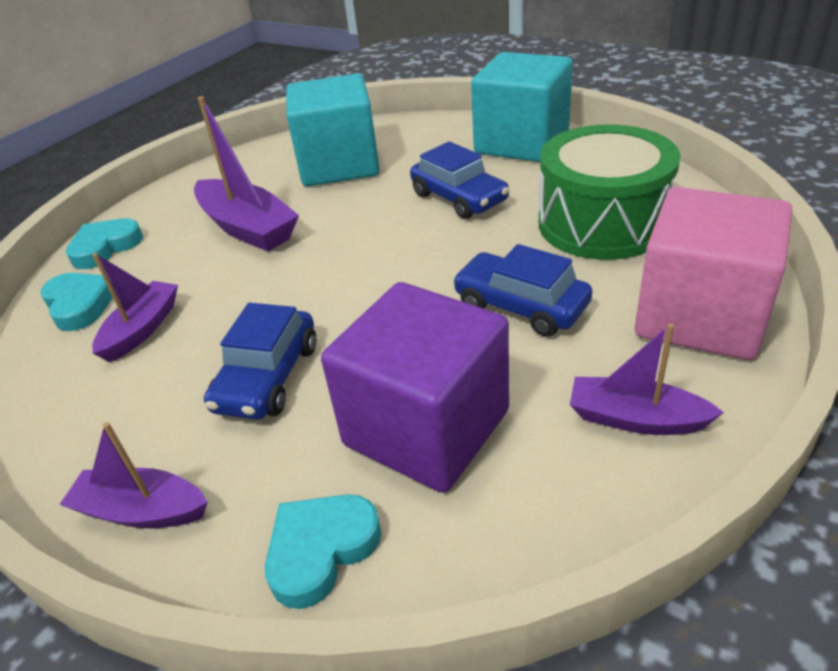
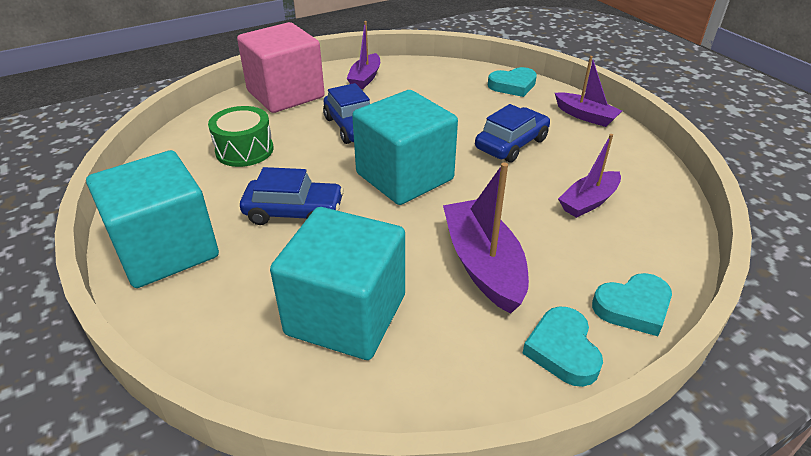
camera: 155 degrees left, 0 degrees up
turquoise heart [41,273,113,331] -> turquoise heart moved to [522,306,603,387]
purple cube [321,282,509,493] -> none
blue car [410,141,509,219] -> blue car turned 105 degrees clockwise [240,167,344,225]
green drum [539,124,680,260] -> green drum [208,106,274,167], size x0.61
purple boat [570,323,724,435] -> purple boat turned 60 degrees clockwise [346,21,380,89]
none -> turquoise cube [352,90,458,205]

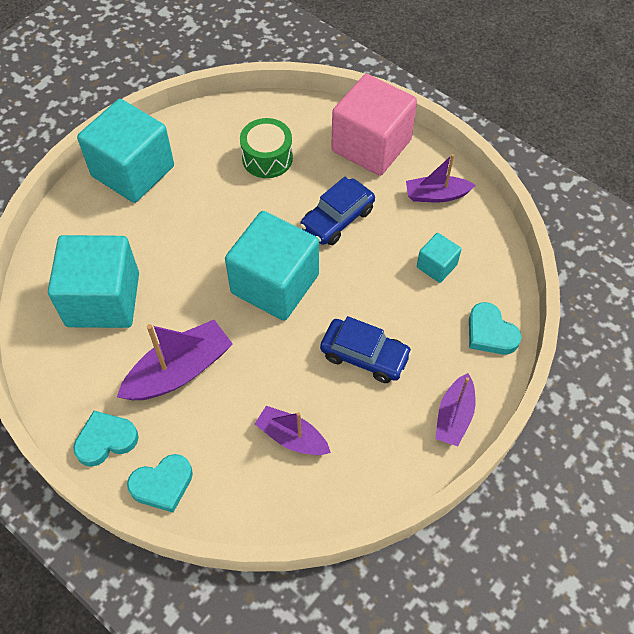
camera: 70 degrees right, 20 degrees up
blue car [240,167,344,225] -> none
turquoise heart [592,273,672,336] -> turquoise heart turned 75 degrees counterclockwise [127,454,193,513]
none -> turquoise cube [417,233,462,283]

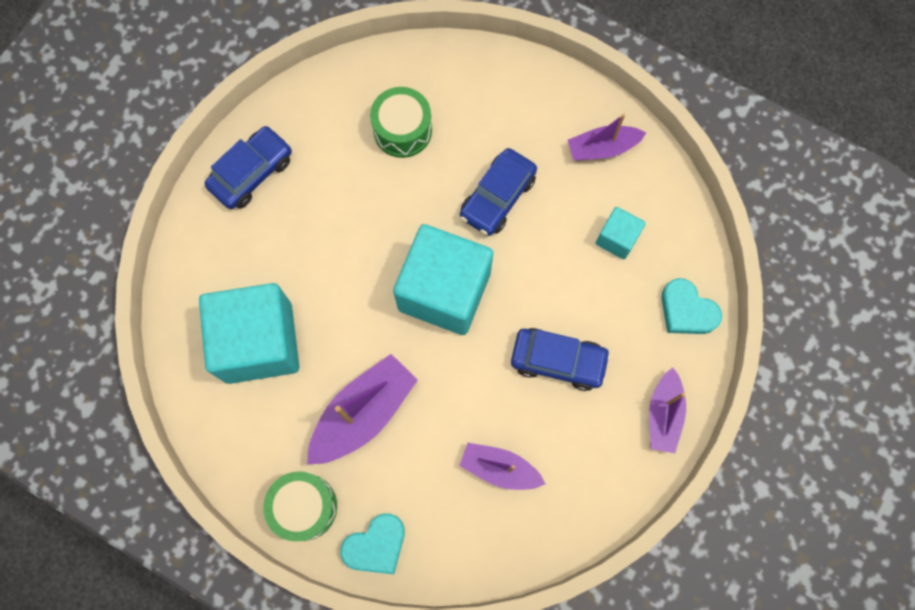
camera: 10 degrees left, 15 degrees up
turquoise heart [73,411,139,467] -> green drum [263,471,337,542]
turquoise cube [77,99,174,203] -> blue car [204,126,292,209]
pink cube [331,74,417,176] -> none

